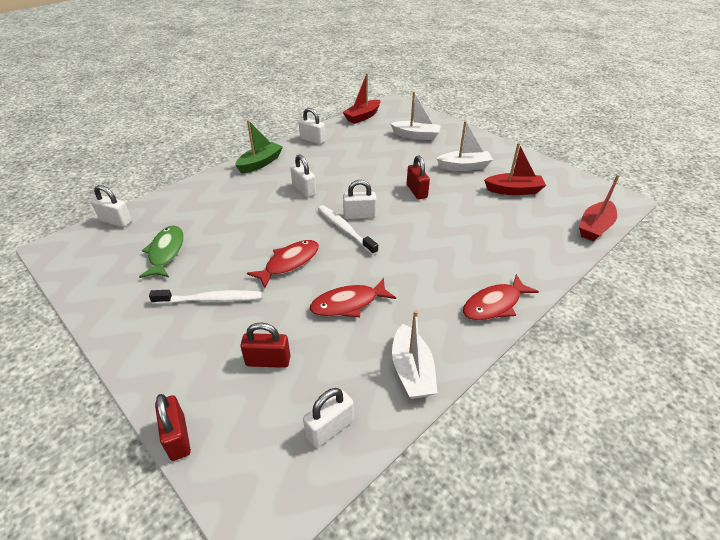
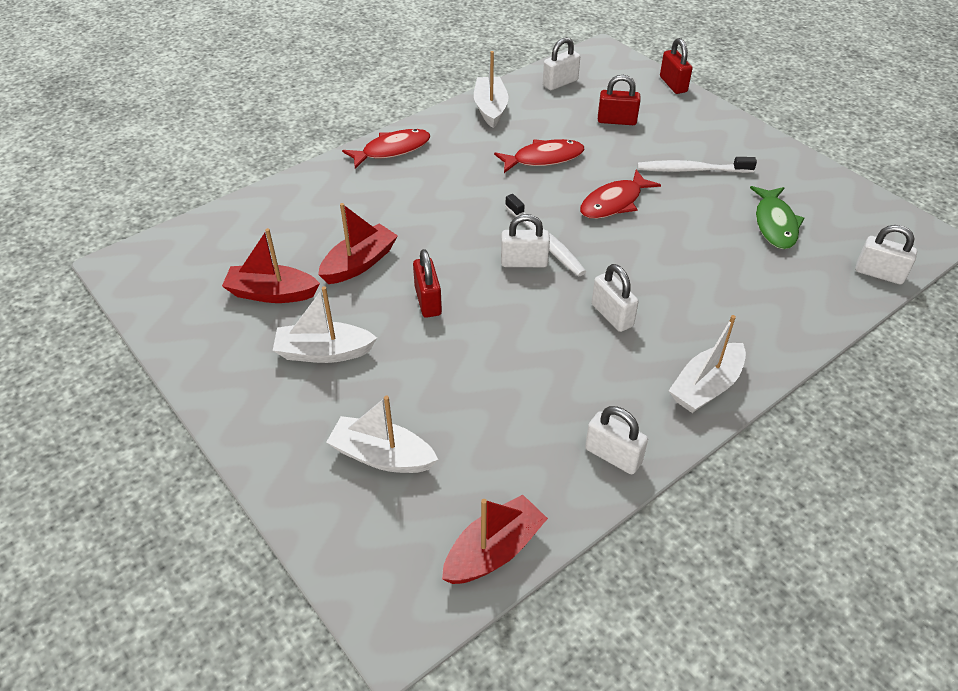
camera: 175 degrees left, 5 degrees up
green boat [235,120,283,173] -> white boat [669,315,746,413]
red boat [579,174,620,241] -> red boat moved to [318,203,398,284]

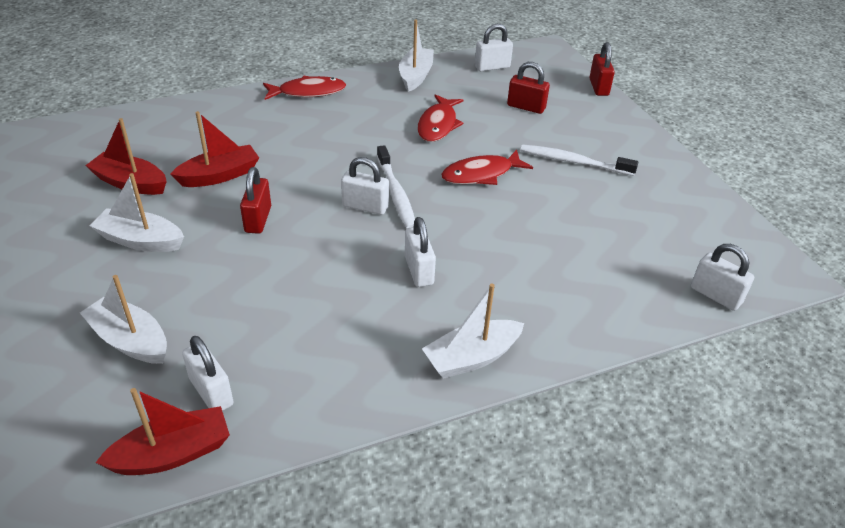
camera: 15 degrees right, 5 degrees down
red fish [494,139,584,173] -> red fish turned 105 degrees clockwise [418,94,464,142]
white padlock [585,406,648,474] -> white padlock moved to [182,336,234,411]
green fish [750,186,805,249] -> none

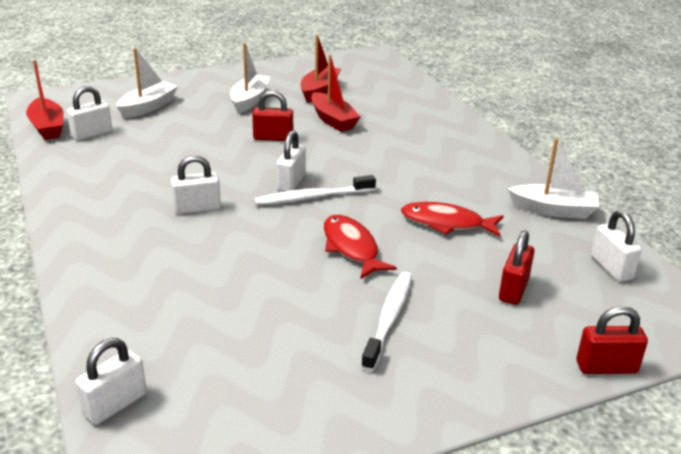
camera: 90 degrees right, 10 degrees down
red fish [263,76,346,100] -> none
white boat [422,284,524,379] -> none

